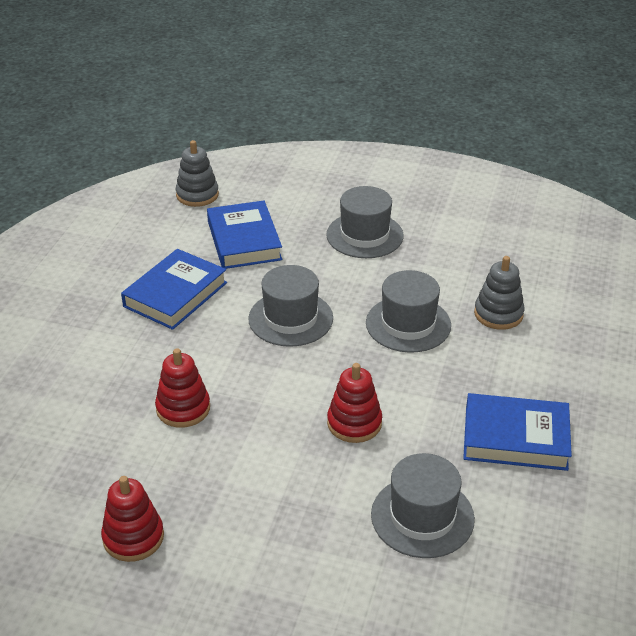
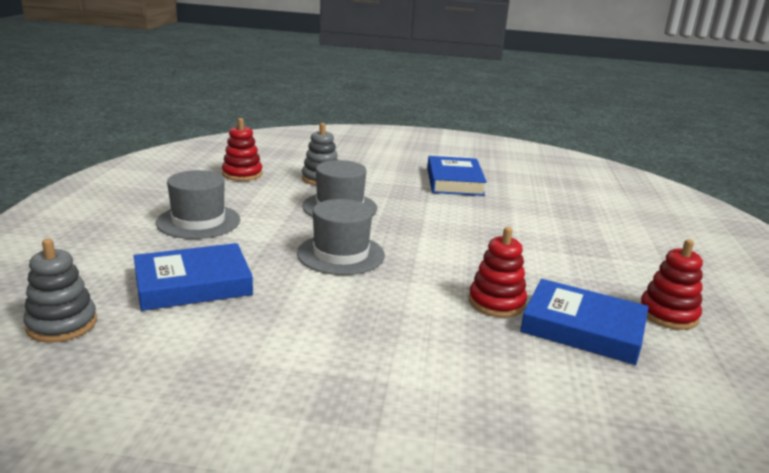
camera: 100 degrees left, 15 degrees down
blue book [121,249,227,330] -> blue book moved to [520,279,649,365]
red stacking toy [327,363,382,443] -> red stacking toy moved to [222,118,262,181]
grey hat [371,453,475,558] -> none

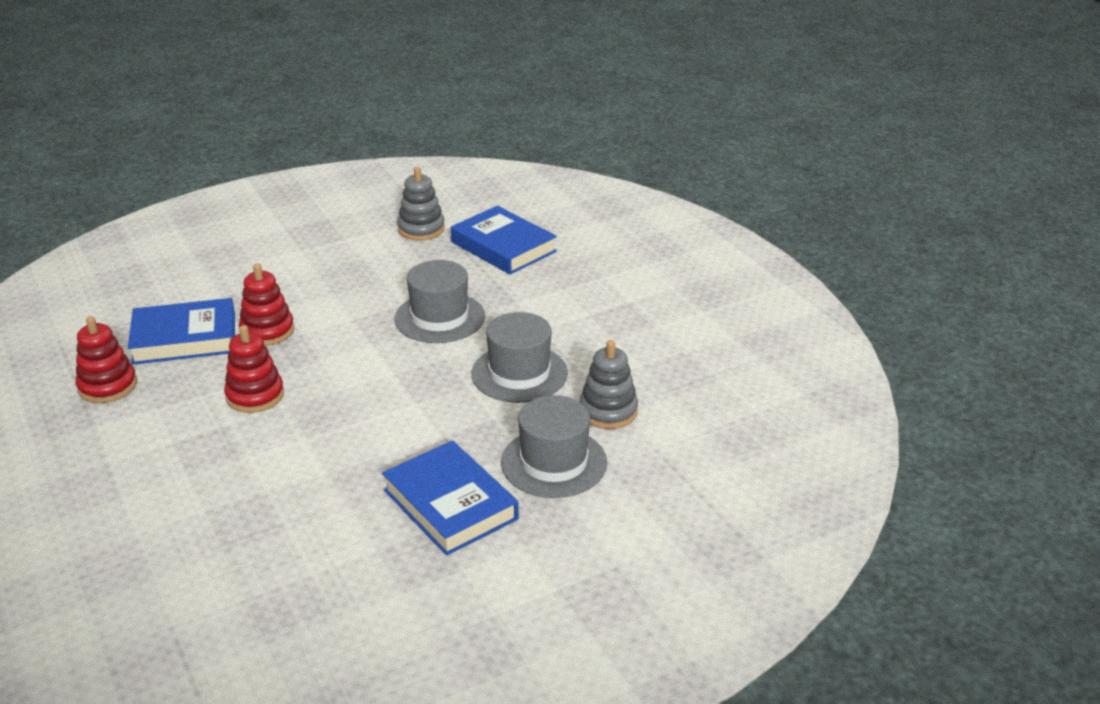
camera: 145 degrees right, 10 degrees up
grey stacking toy [23,239,97,343] -> grey stacking toy moved to [397,167,445,240]
blue book [134,243,253,311] -> blue book turned 75 degrees counterclockwise [451,206,557,274]
grey hat [156,170,240,239] -> grey hat moved to [501,395,607,498]
red stacking toy [222,118,262,181] -> red stacking toy moved to [224,325,284,413]

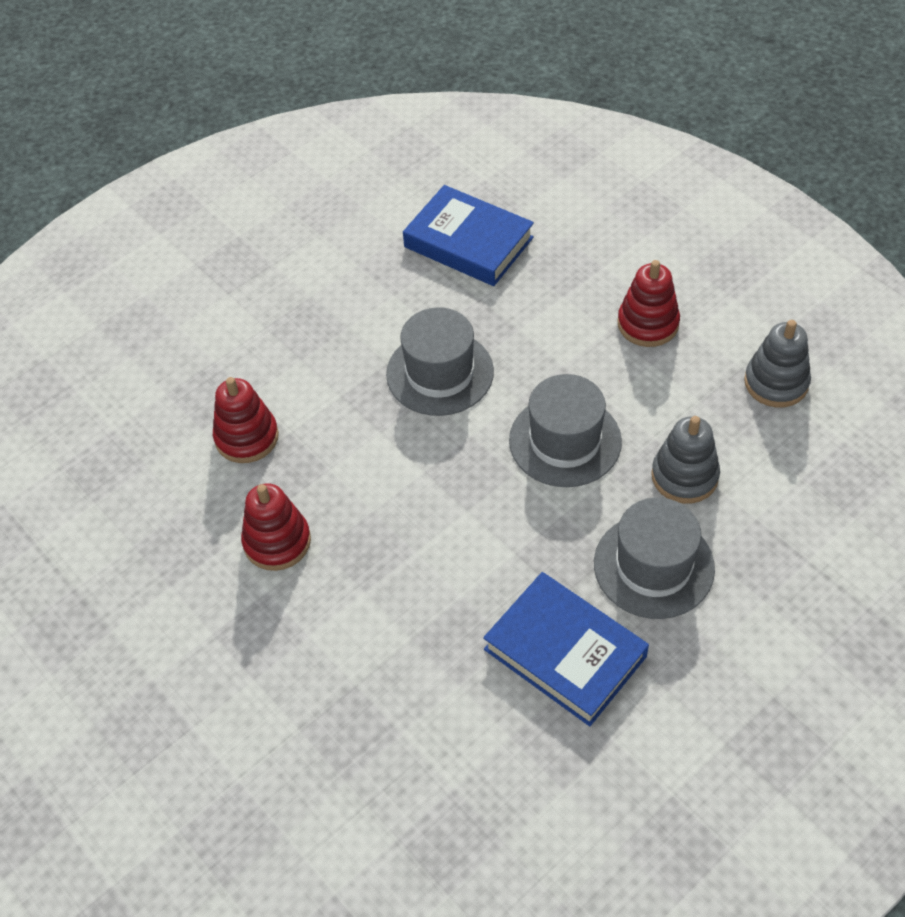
camera: 10 degrees left, 20 degrees up
red stacking toy [76,316,137,403] -> red stacking toy moved to [617,260,680,347]
blue book [128,298,235,365] -> none
grey stacking toy [397,167,445,240] -> grey stacking toy moved to [744,320,811,408]

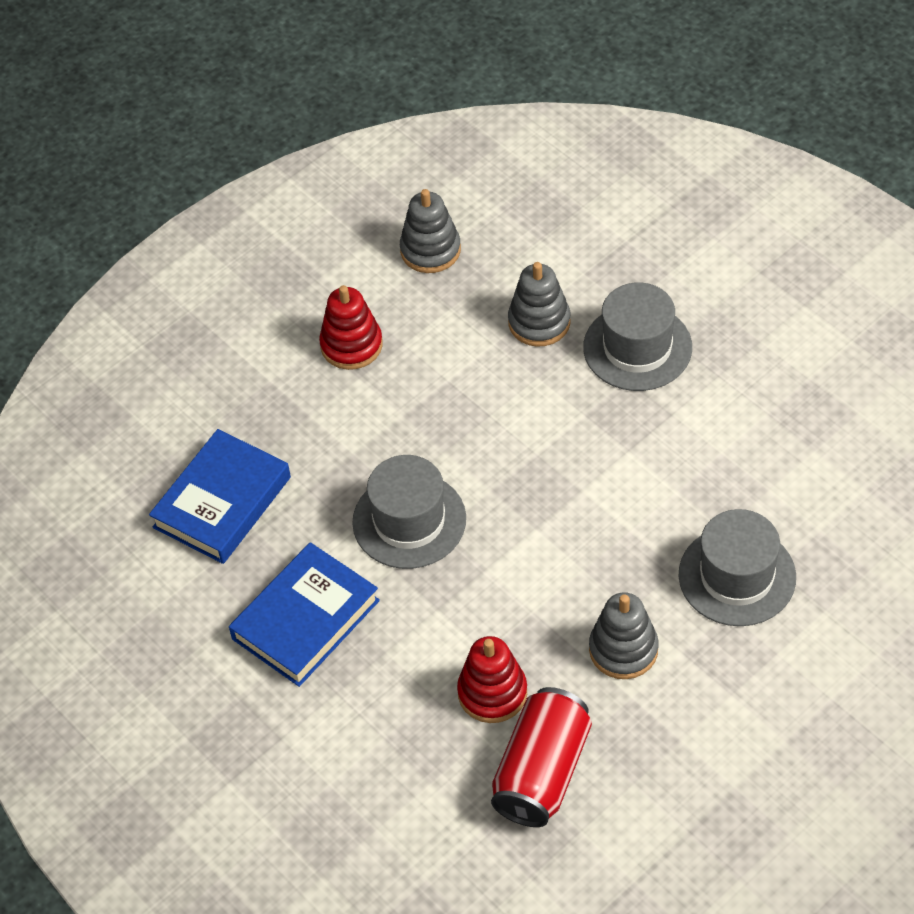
camera: 90 degrees left, 0 degrees up
red stacking toy [241,483,311,571] -> grey stacking toy [589,592,659,679]
blue book [483,572,649,726] -> blue book moved to [229,542,380,687]
grey hat [509,374,622,487] -> grey hat moved to [679,509,796,626]
none -> red can [491,687,592,827]

